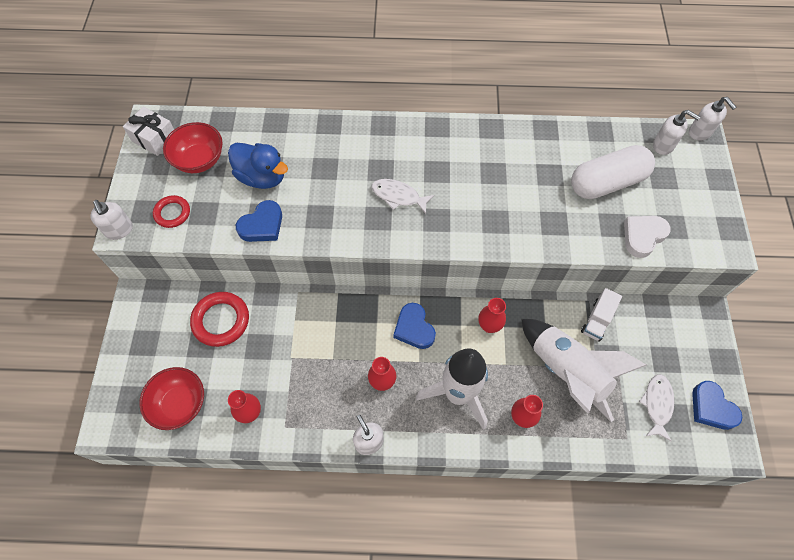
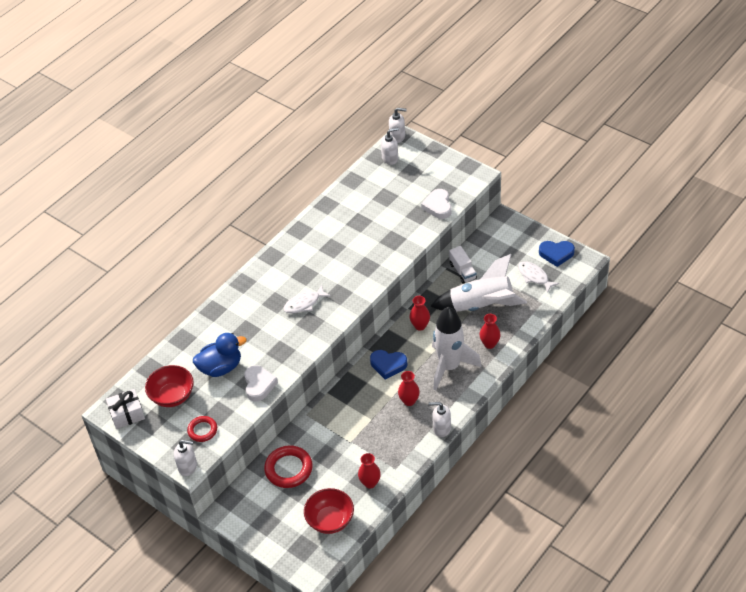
camera: 50 degrees left, 15 degrees down
blue heart [236,200,282,242] -> white heart [244,365,278,401]
white capsule [571,145,655,199] -> none

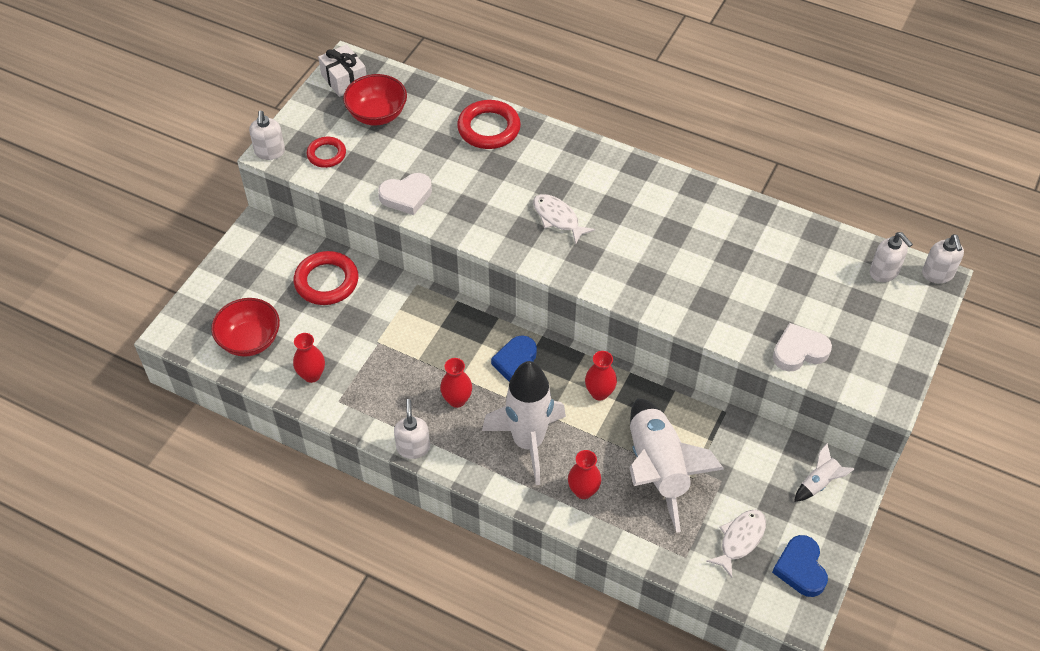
camera: 75 degrees right, 5 degrees up
blue duck [193,333,246,377] -> none
white truck [449,246,477,284] -> none
none -> red ring [457,100,521,149]
none -> white rocket [794,443,854,502]

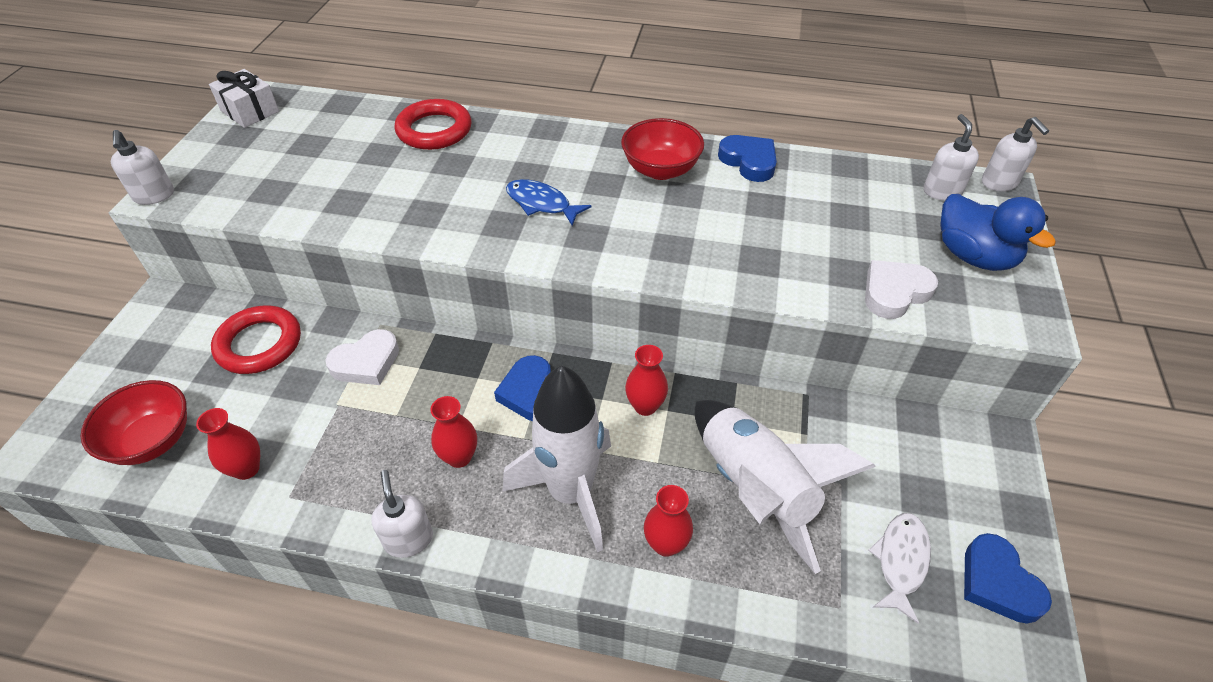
camera: 15 degrees left, 5 degrees down
red ring [307,137,346,168] -> none
red bowl [343,74,407,125] -> red bowl moved to [621,118,704,180]
white heart [378,173,432,215] -> white heart moved to [325,329,399,385]
white fish [533,194,595,245] -> blue fish [506,179,591,226]
white rocket [794,443,854,502] -> none
white soap dispenser [870,232,913,282] -> white soap dispenser turned 135 degrees counterclockwise [923,114,979,200]
none -> blue heart [718,135,777,182]
none -> blue duck [940,194,1056,271]

